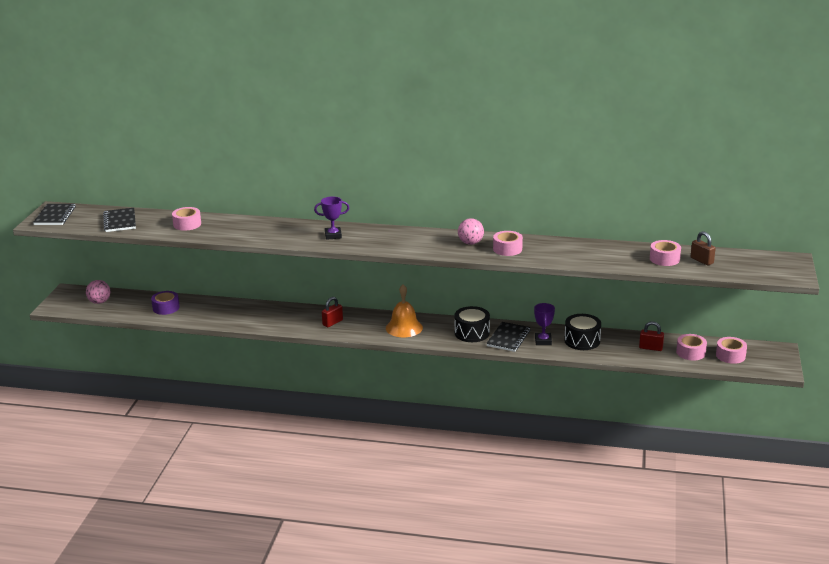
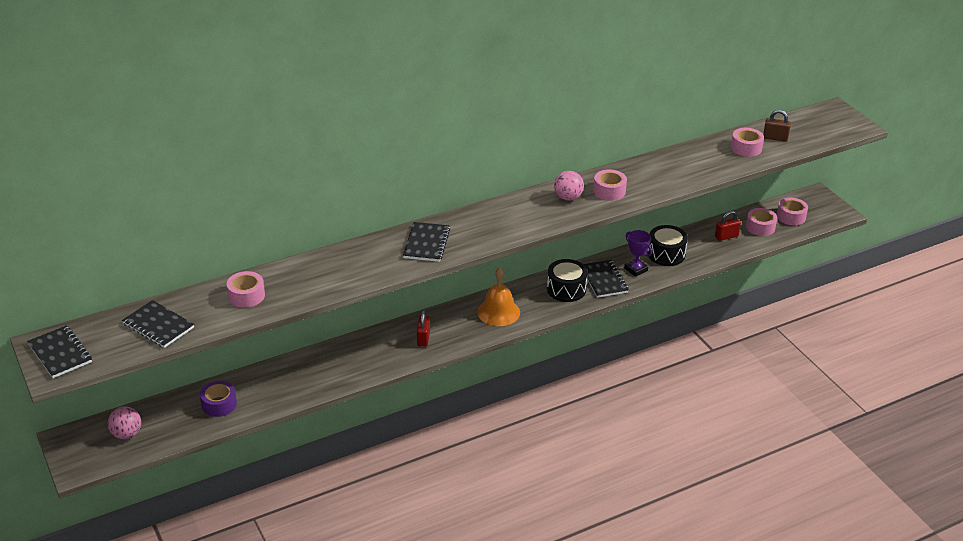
camera: 40 degrees left, 10 degrees up
purple trophy [314,197,349,240] -> black notebook [403,222,450,262]

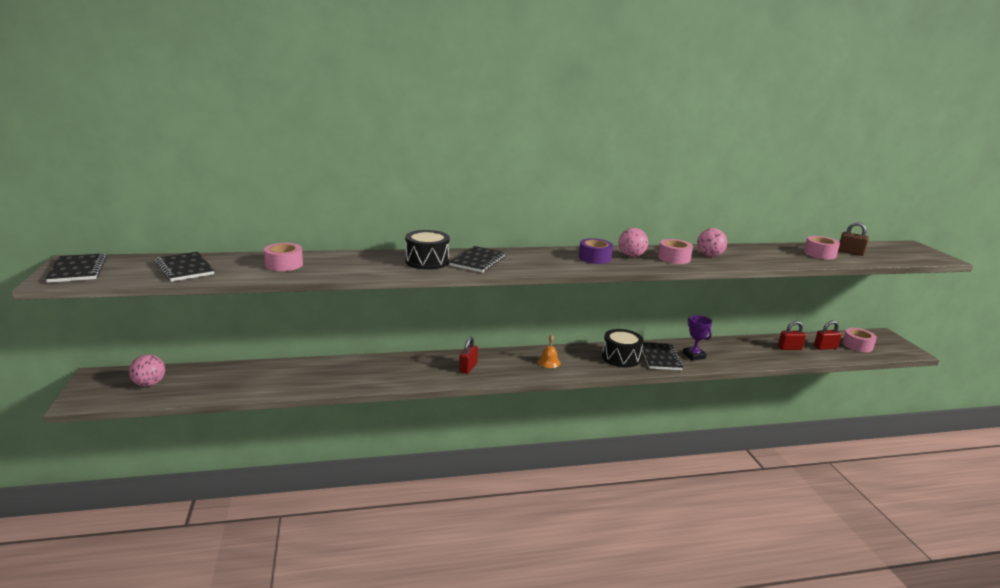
camera: 15 degrees right, 15 degrees down
purple tape [200,381,237,417] -> purple tape moved to [579,238,613,264]
orange bell [477,267,520,326] -> orange bell [538,335,561,368], size x0.55
black drum [647,225,688,266] -> black drum moved to [405,230,450,270]
pink tape [746,208,777,236] -> red padlock [814,320,842,350]
none -> pink ball [697,228,727,257]

